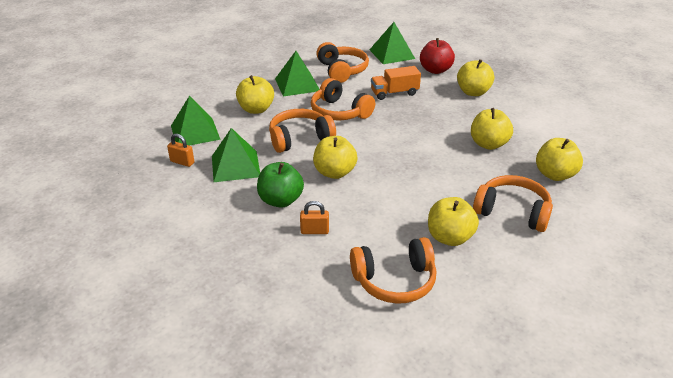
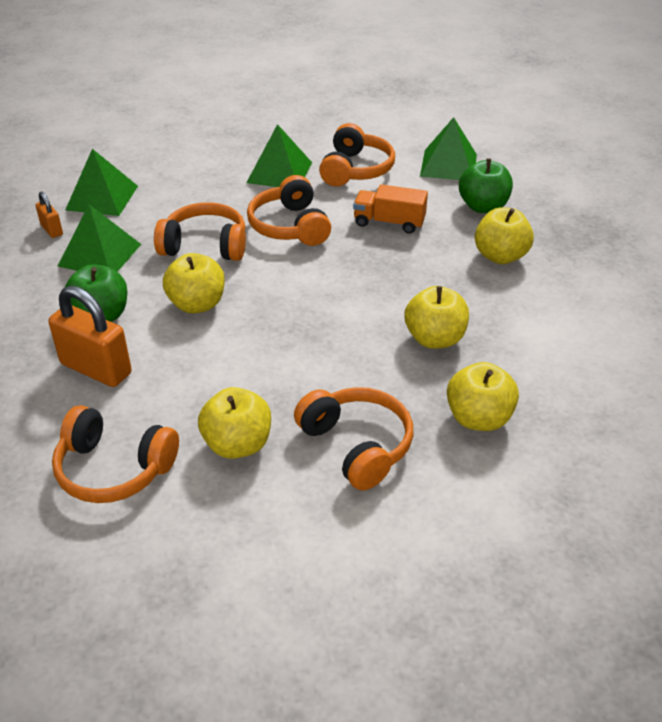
camera: 30 degrees right, 5 degrees up
yellow apple [236,75,274,114] -> none
orange padlock [300,201,329,234] -> orange padlock [48,286,132,387], size x1.96
red apple [420,38,455,74] -> green apple [459,159,513,213]

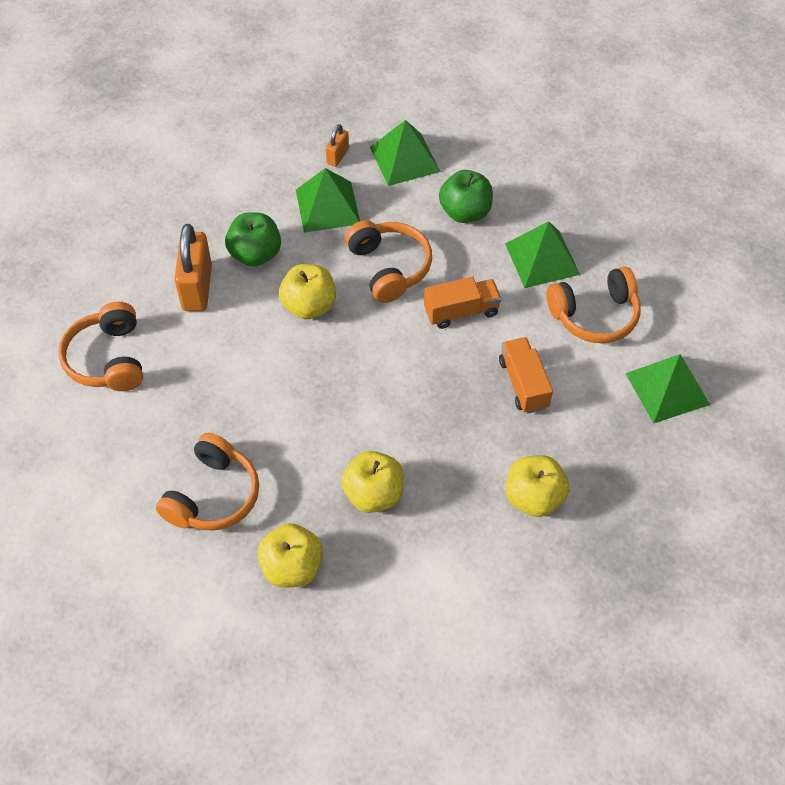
camera: 60 degrees right, 15 degrees up
yellow apple [198,387,271,459] -> none
orange headphones [247,175,331,246] -> orange truck [424,277,501,329]
green apple [459,159,513,213] -> green apple moved to [439,170,493,223]

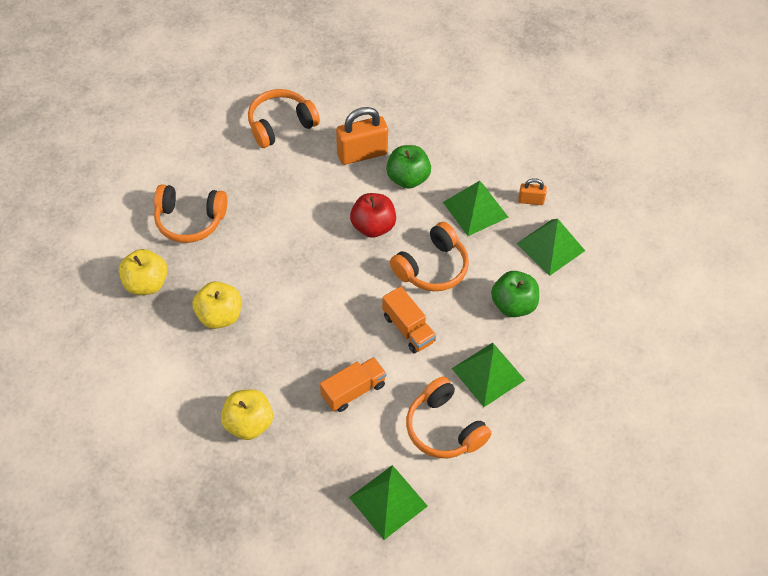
camera: 70 degrees right, 0 degrees up
yellow apple [279,264,336,319] -> red apple [350,193,396,238]

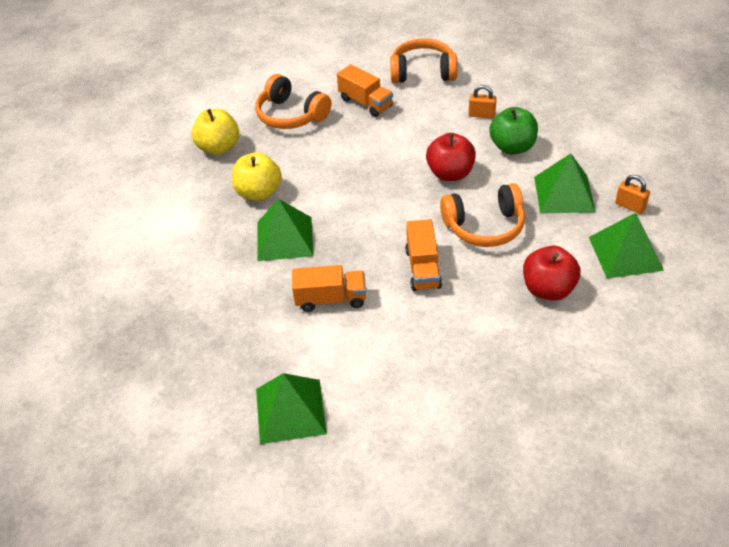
camera: 35 degrees right, 10 degrees down
yellow apple [221,389,273,440] -> none
orange padlock [336,107,388,165] -> orange padlock [468,85,497,119], size x0.51
orange headphones [406,377,492,458] -> none
green pyramid [452,343,525,407] -> green pyramid moved to [257,199,314,261]
green apple [491,271,539,317] -> red apple [523,246,581,301]
none -> orange truck [337,64,393,117]

